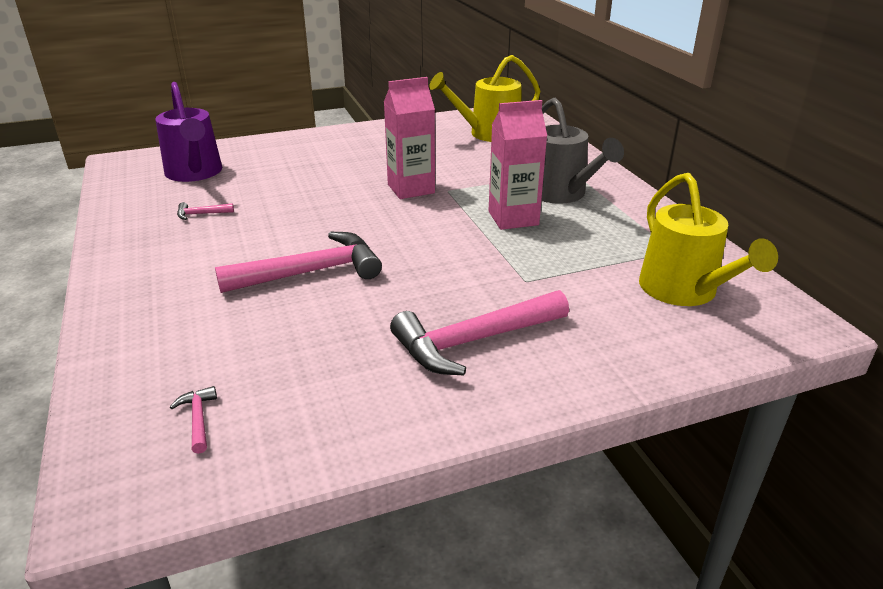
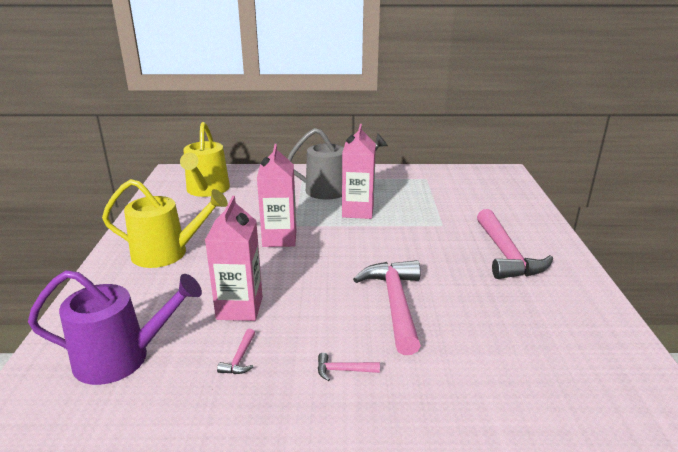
camera: 70 degrees left, 5 degrees down
pink hammer [170,386,217,454] -> pink hammer moved to [318,353,380,381]
yellow watering can [639,173,778,306] -> yellow watering can moved to [102,179,228,268]
none -> pink carton [205,196,263,321]

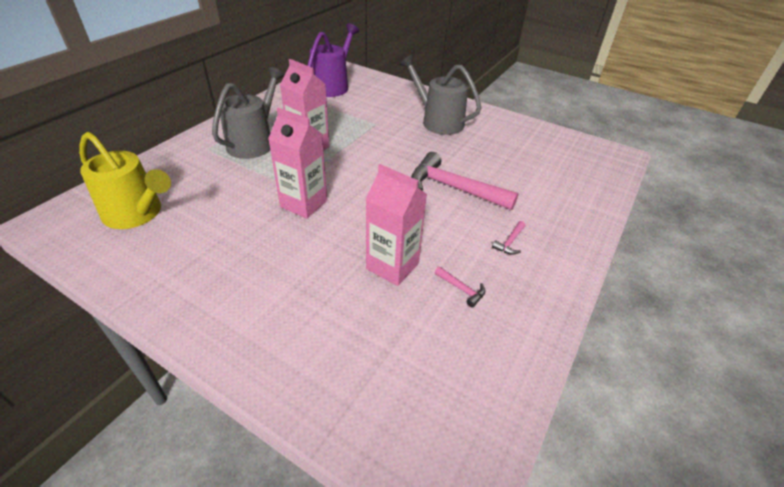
camera: 60 degrees left, 15 degrees up
purple watering can [28,270,202,385] -> purple watering can moved to [308,23,359,97]
yellow watering can [102,179,228,268] -> none
pink hammer [477,209,553,279] -> grey watering can [399,55,481,135]

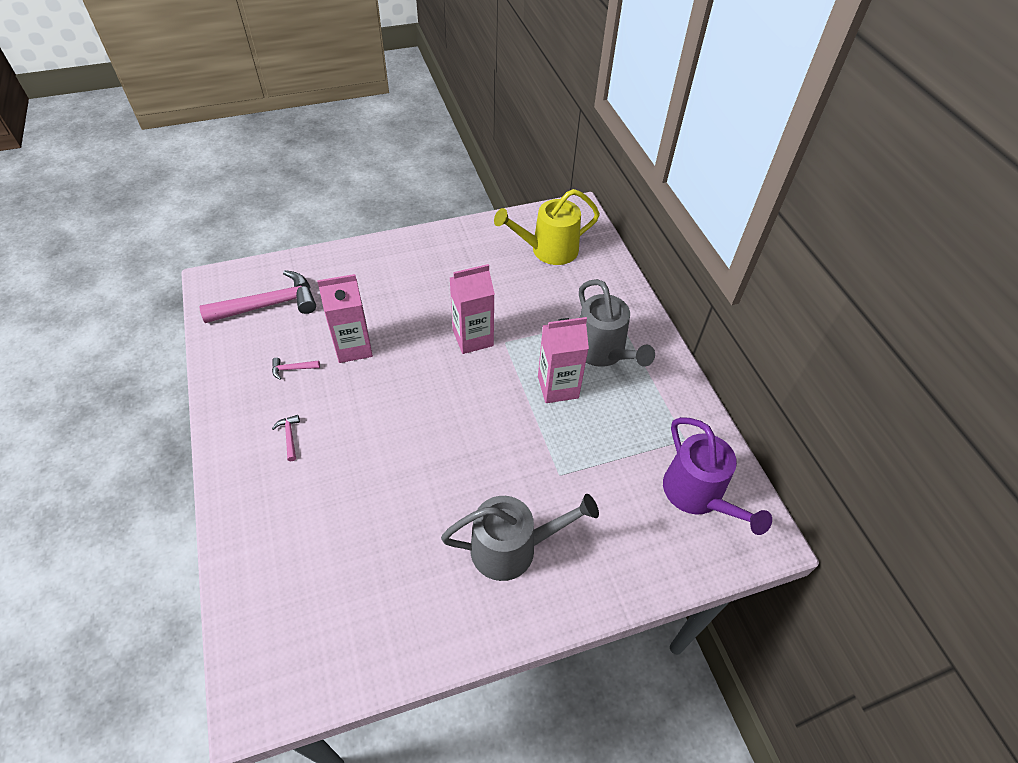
camera: 130 degrees right, 10 degrees up
pink hammer [411,152,519,210] -> pink hammer moved to [199,270,316,323]

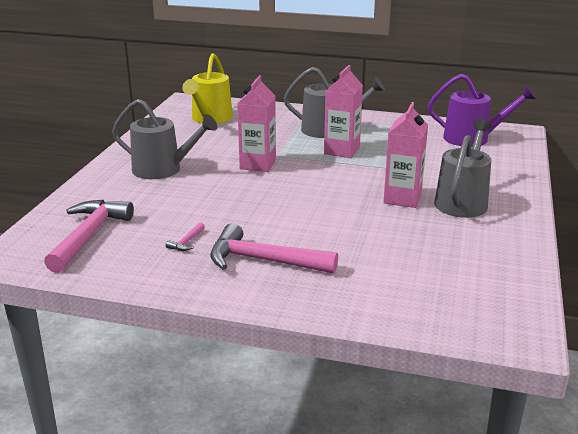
camera: 55 degrees left, 25 degrees down
pink hammer [272,415,300,461] -> pink hammer [210,223,338,274], size x2.45
pink carton [317,274,373,363] -> pink carton moved to [383,102,428,208]
none -> grey watering can [112,99,217,179]

